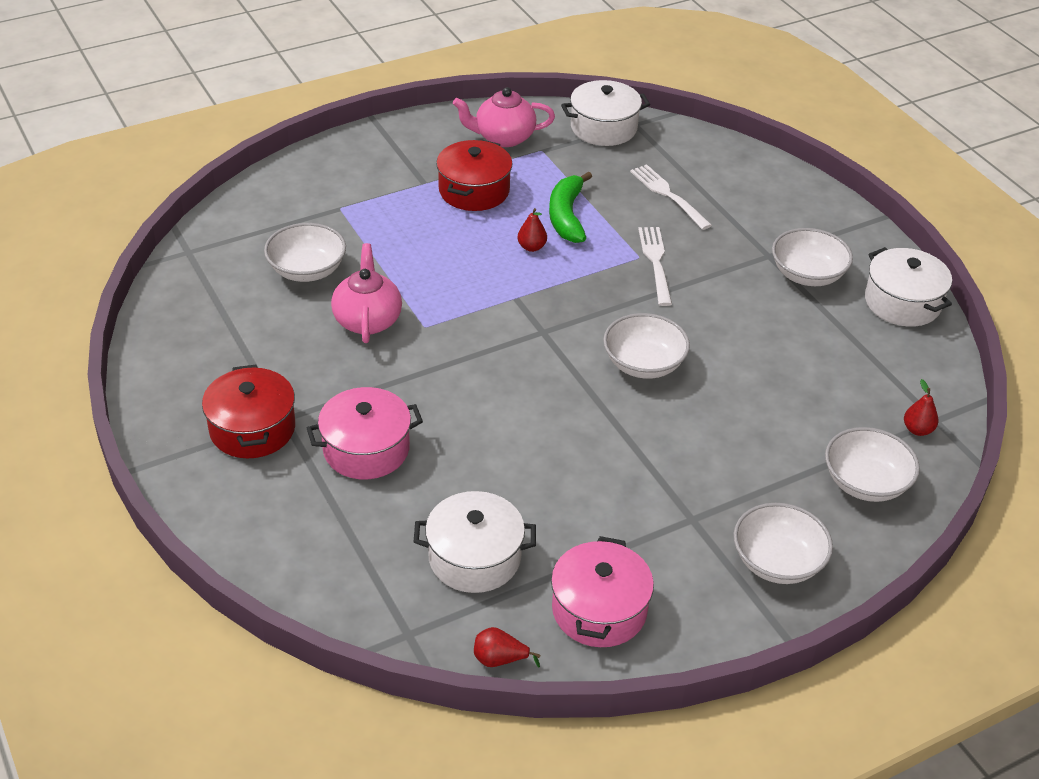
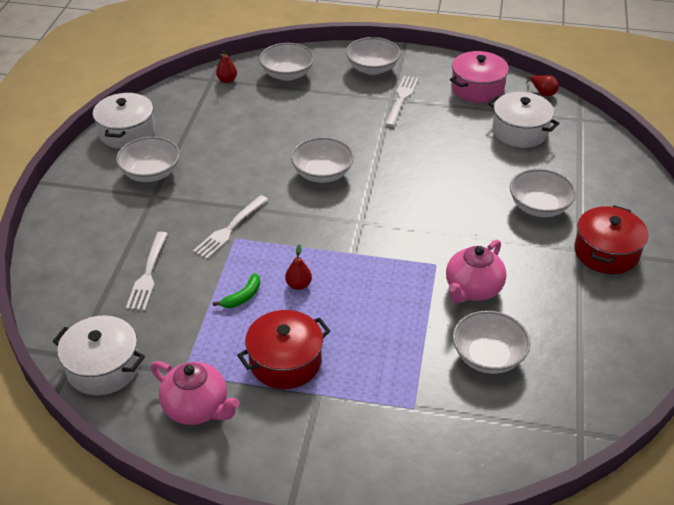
camera: 140 degrees left, 0 degrees up
pink pot [307,387,423,479] -> white bowl [510,169,576,217]
green banana [549,172,592,243] -> green banana [213,273,260,308], size x0.57
none -> white fork [385,76,419,127]

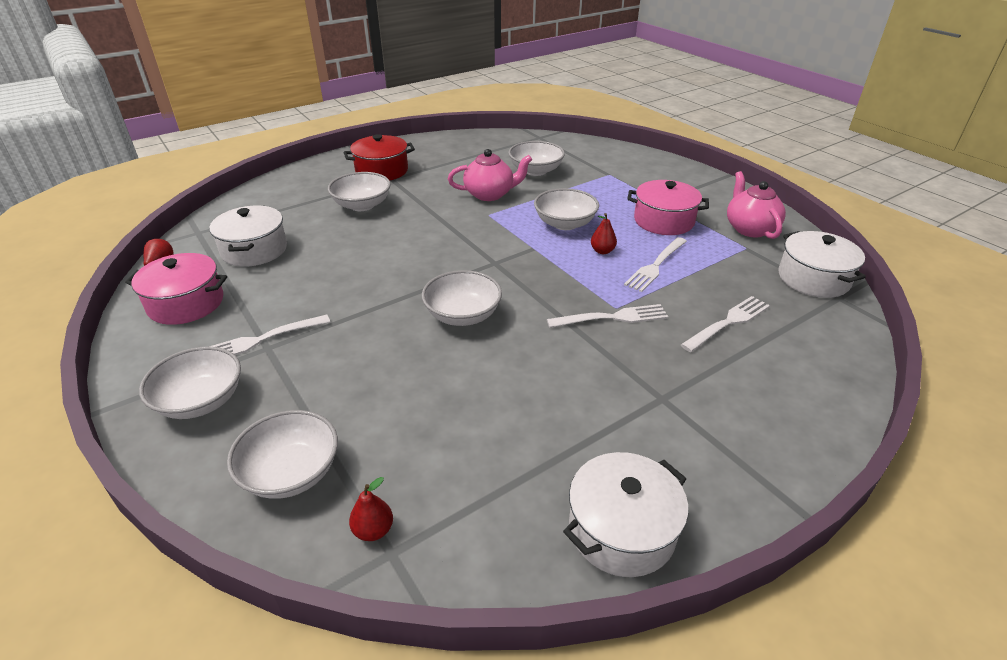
camera: 135 degrees left, 5 degrees down
white bowl [116,137,180,182] -> white bowl moved to [534,188,599,230]
green banana [213,273,260,308] -> white fork [624,237,687,292]
red pot [237,310,330,389] -> pink pot [627,180,709,235]

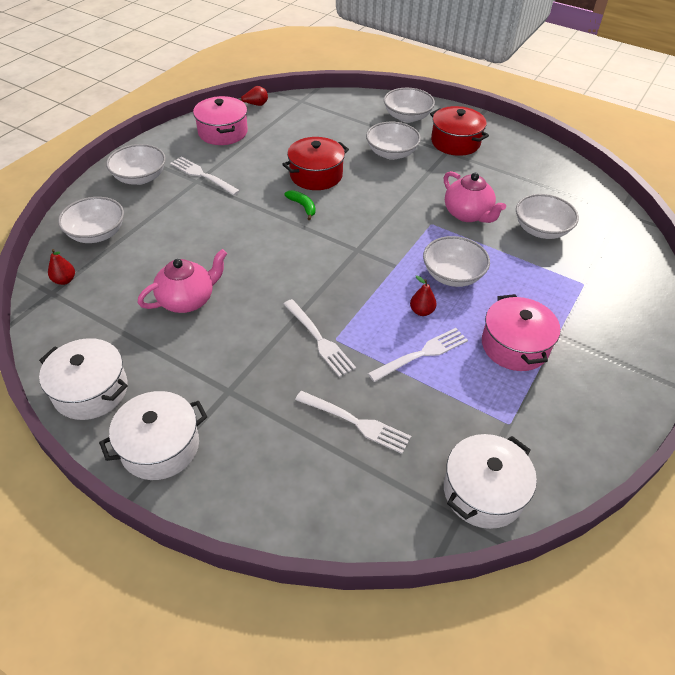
camera: 65 degrees right, 10 degrees up
white pot [210,206,287,267] -> white pot moved to [99,391,207,480]
white bowl [422,270,502,326] -> white bowl moved to [384,88,435,123]
white fork [624,237,687,292] -> white fork turned 135 degrees clockwise [368,328,468,382]
pink teapot [727,171,786,239] -> pink teapot moved to [138,249,227,313]
none -> red pot [282,137,349,190]
none -> green banana [284,190,316,220]

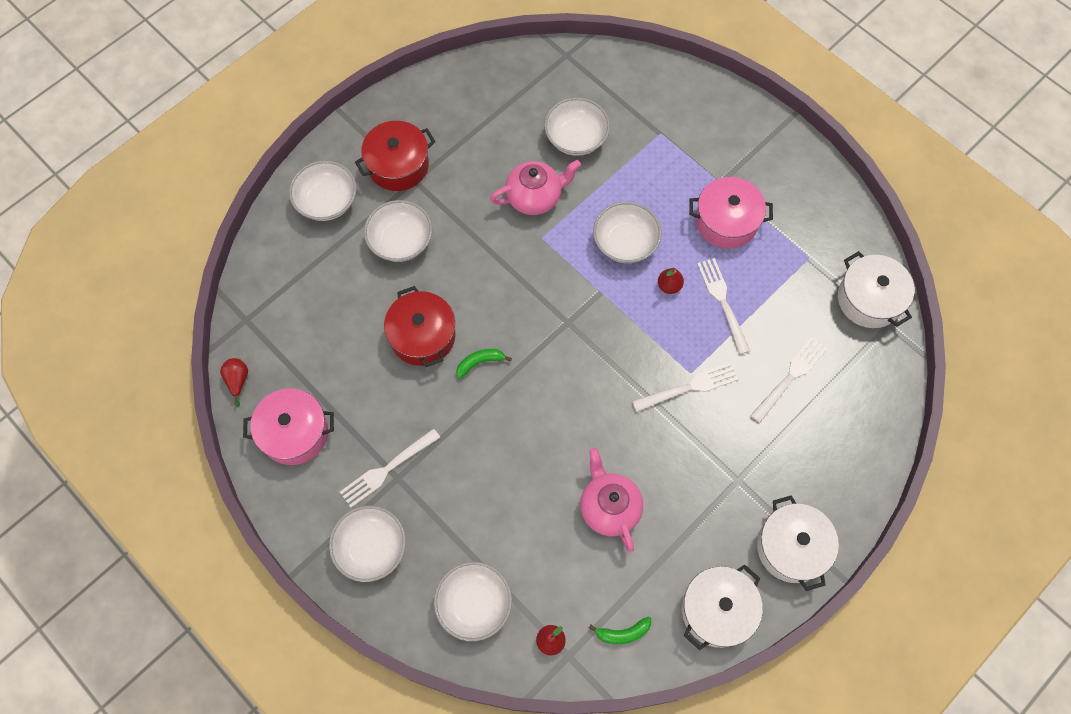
camera: 75 degrees left, 20 degrees up
none -> green banana [589,617,651,644]

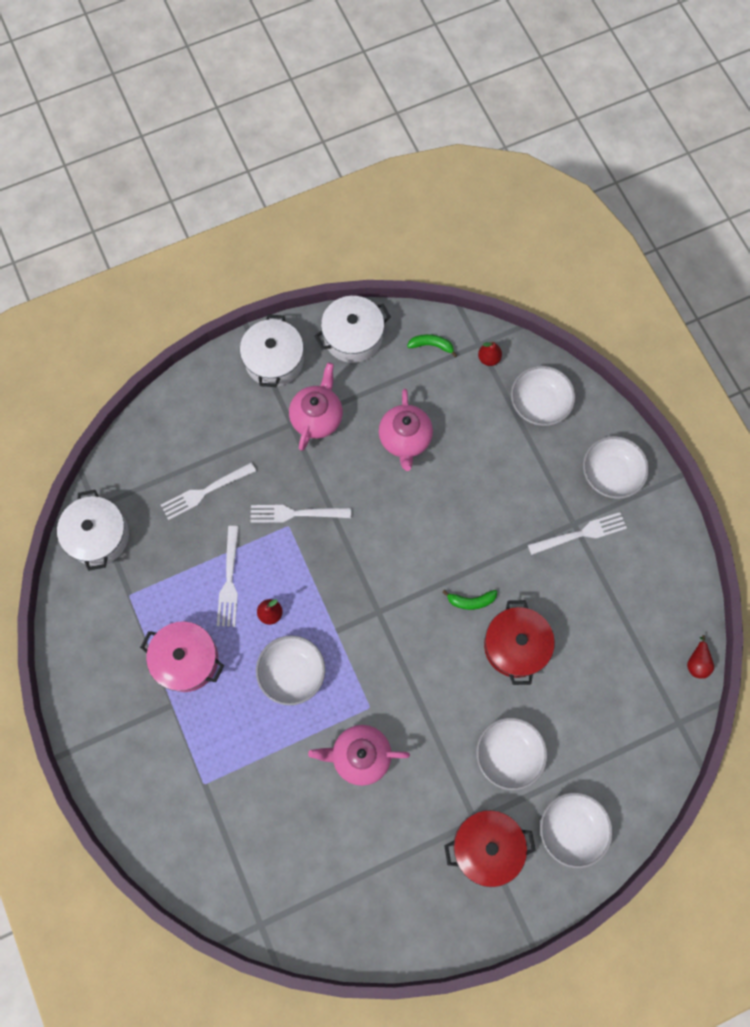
camera: 160 degrees left, 5 degrees up
pink pot [243,388,334,465] -> none
white bowl [544,97,610,156] -> none
none -> pink teapot [289,362,343,451]

